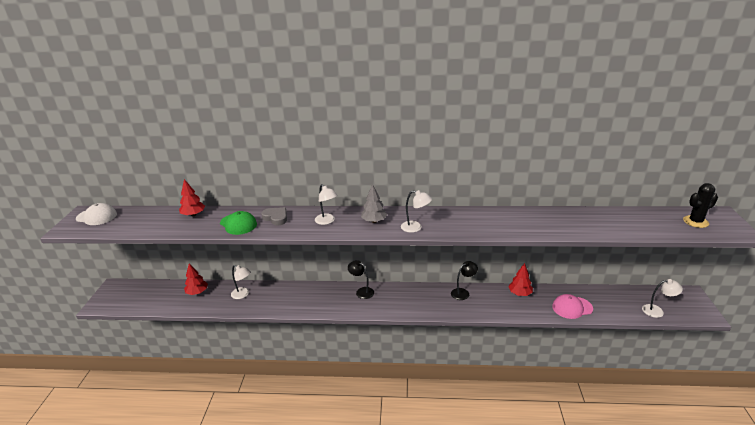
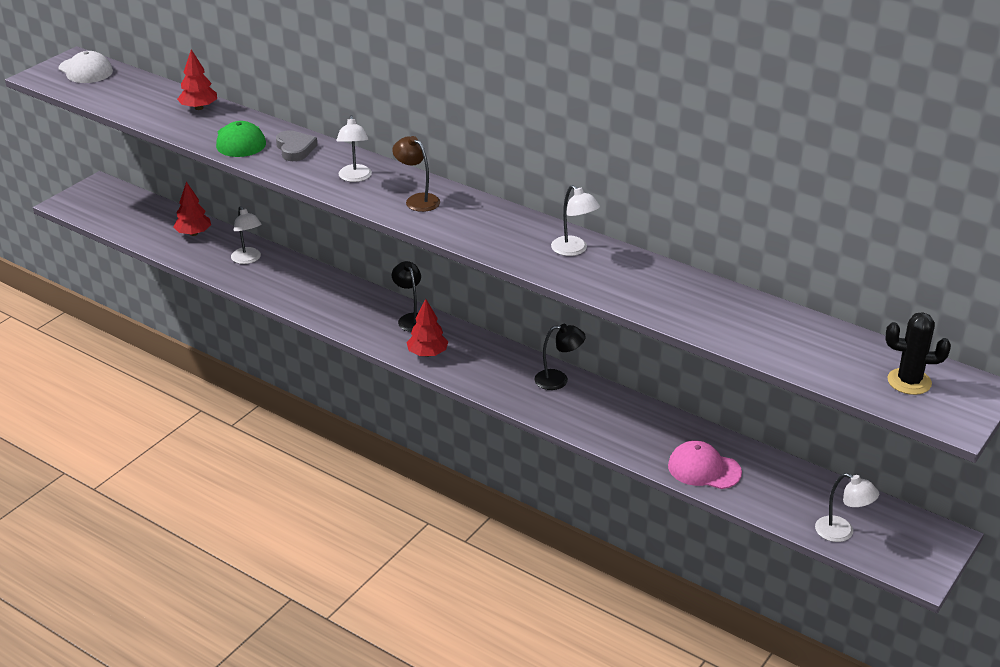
camera: 30 degrees right, 5 degrees up
grey tree [361,184,387,223] -> brown lamp [392,136,440,212]
white lamp [401,190,432,233] -> white lamp moved to [551,185,600,256]
red tree [508,263,533,296] -> red tree moved to [406,299,448,357]

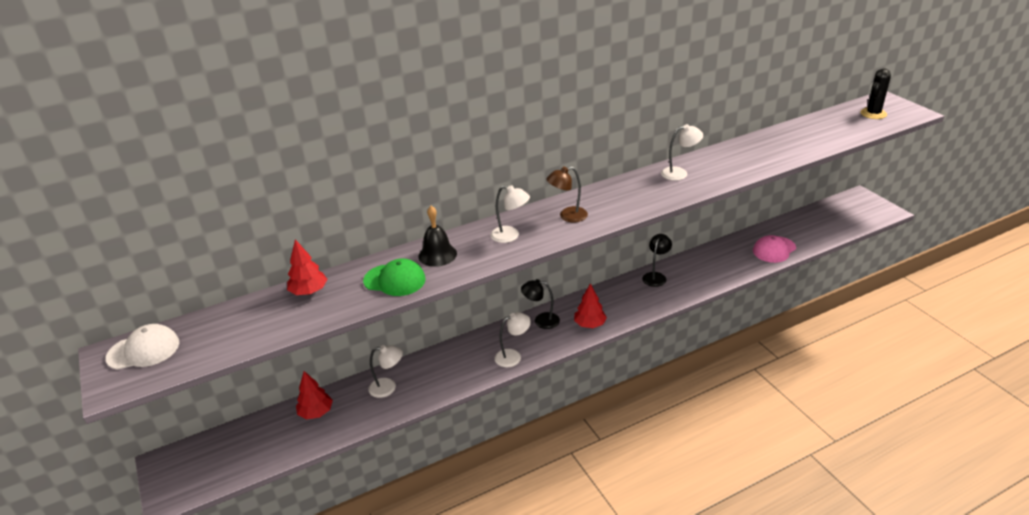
camera: 60 degrees left, 0 degrees up
grey heart [276,130,318,161] -> black bell [418,206,457,267]
white lamp [815,473,879,542] -> white lamp moved to [495,312,531,367]

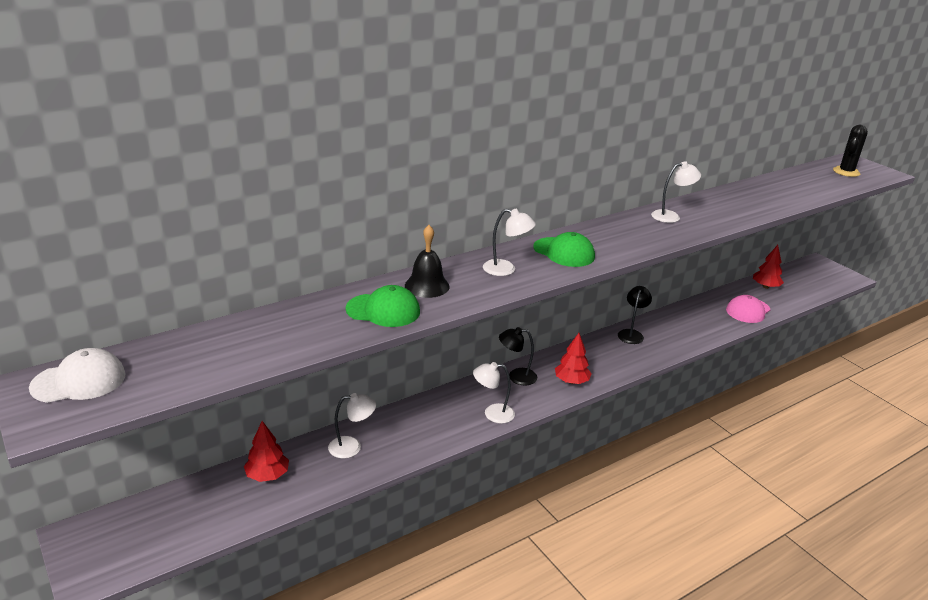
camera: 10 degrees left, 5 degrees down
red tree [287,239,327,295] -> red tree moved to [753,245,784,289]
white lamp [495,312,531,367] -> white lamp turned 150 degrees counterclockwise [473,362,515,423]
brown lamp [546,166,588,222] -> green cap [533,232,595,267]

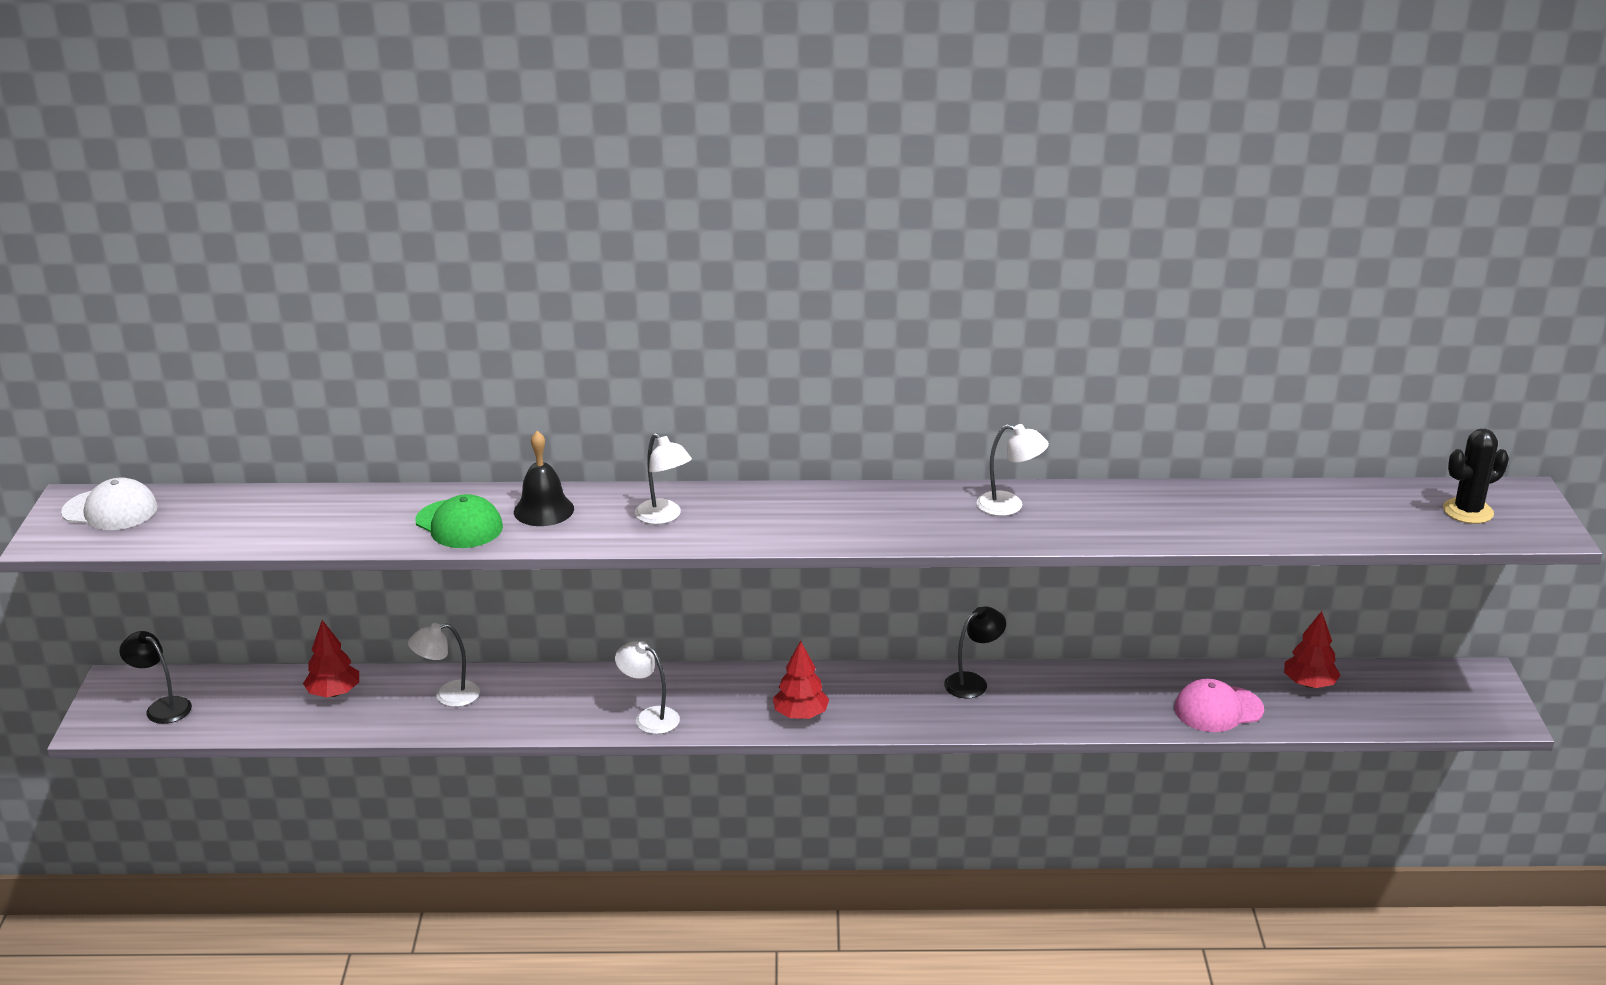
camera: 35 degrees right, 0 degrees up
white lamp [328,393,376,458] -> white lamp turned 135 degrees clockwise [408,623,480,707]
black lamp [499,327,537,385] -> black lamp moved to [119,631,192,724]
green cap [533,232,595,267] -> none

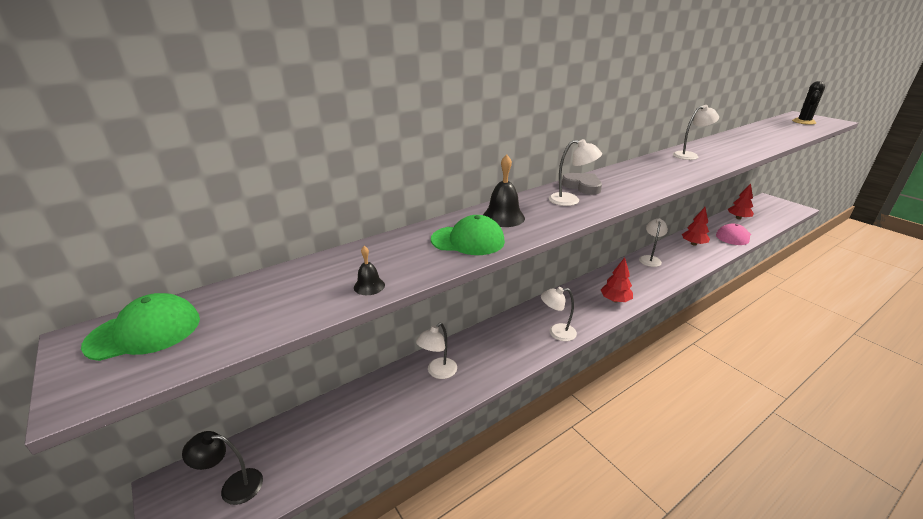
camera: 35 degrees left, 0 degrees up
white cap [61,477,158,530] -> green cap [81,293,200,361]
red tree [303,620,359,697] -> red tree moved to [682,207,710,246]
black lamp [944,607,1006,698] -> white lamp [639,219,668,267]
none -> black bell [354,246,385,295]
none -> grey heart [562,173,602,195]

